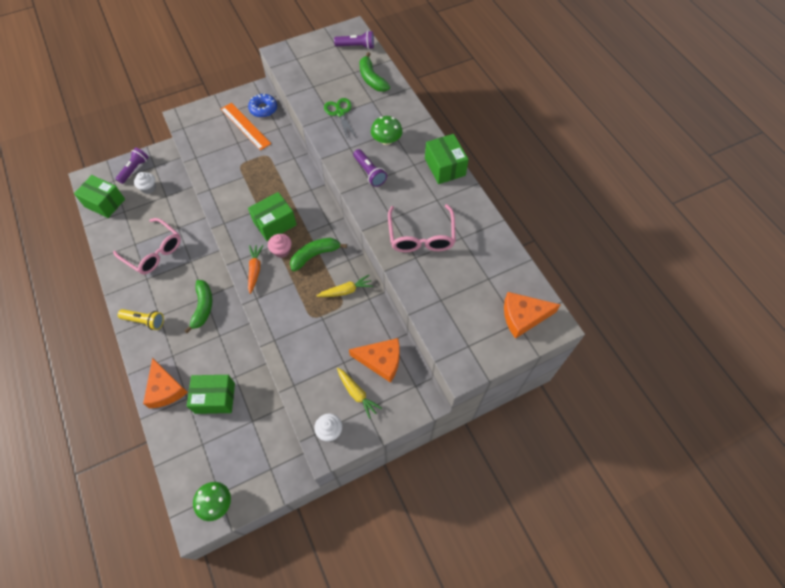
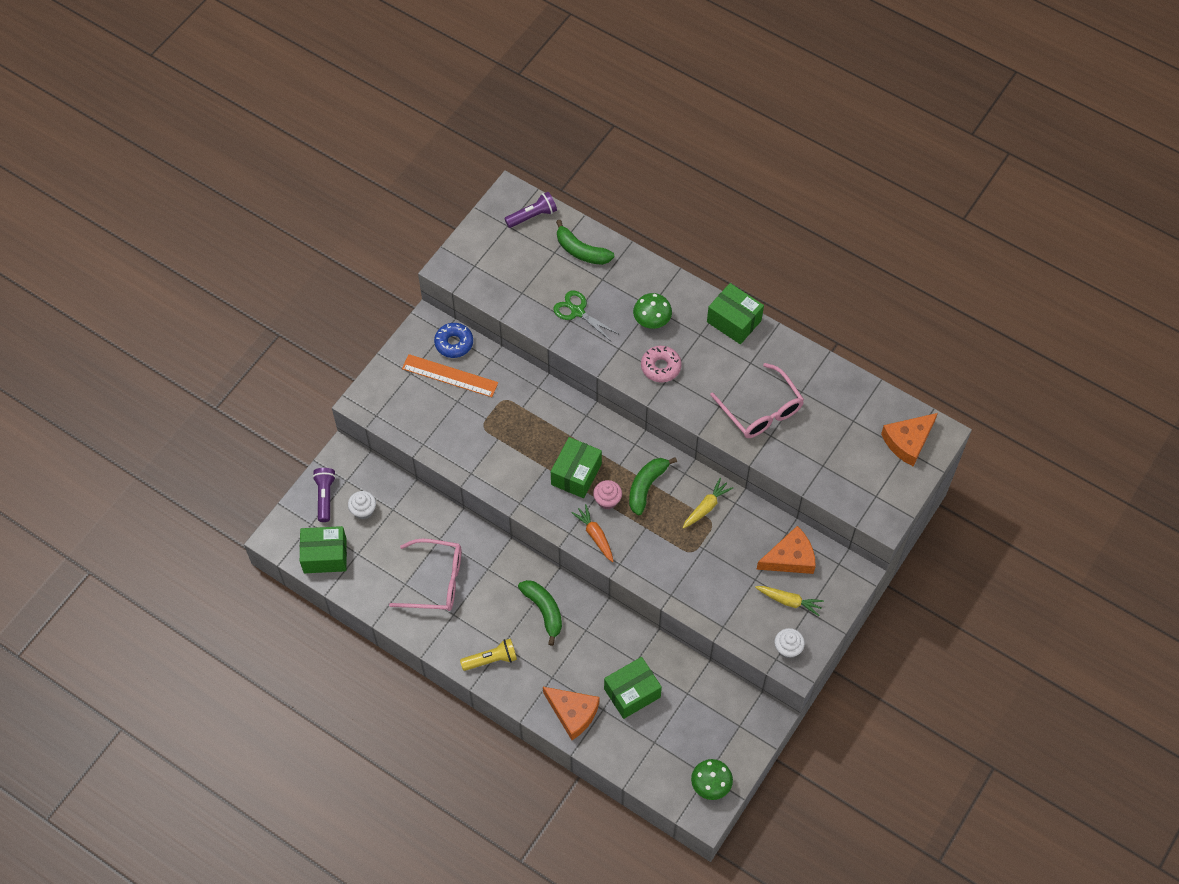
camera: 30 degrees left, 0 degrees up
purple flashlight [353,149,387,187] -> pink donut [641,346,681,382]

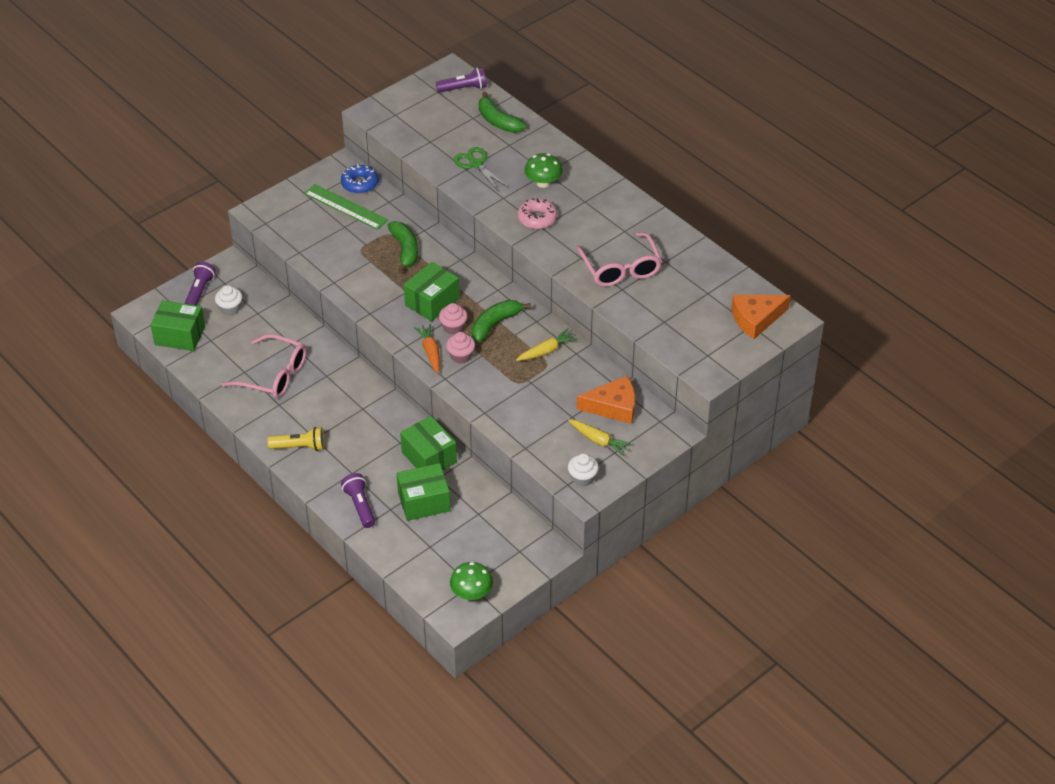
camera: 15 degrees right, 15 degrees down
orange ruler [402,354,498,397] -> green ruler [304,184,388,230]
green banana [518,580,562,646] -> green banana moved to [387,221,418,273]
orange cheese [543,687,599,740] -> purple flashlight [341,473,375,528]
green box [707,283,764,344] -> green box moved to [400,416,457,470]
none -> pink cupcake [446,332,475,364]

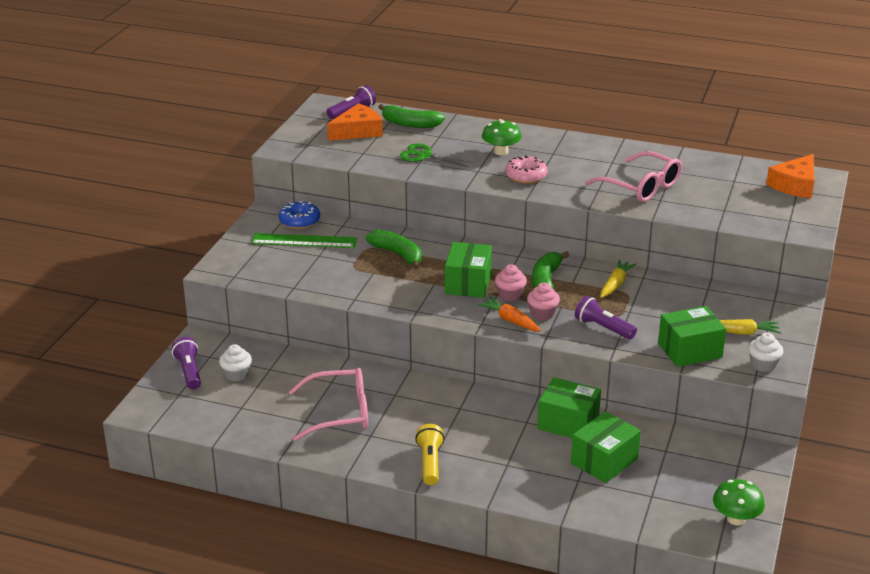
camera: 30 degrees left, 15 degrees down
green box [150,300,205,351] -> green box moved to [658,306,726,367]
yellow flashlight [267,427,325,451] -> yellow flashlight turned 60 degrees counterclockwise [415,424,444,485]
purple flashlight [341,473,375,528] -> purple flashlight moved to [575,296,637,339]
orange cheese [576,376,635,424] -> orange cheese moved to [327,103,383,141]

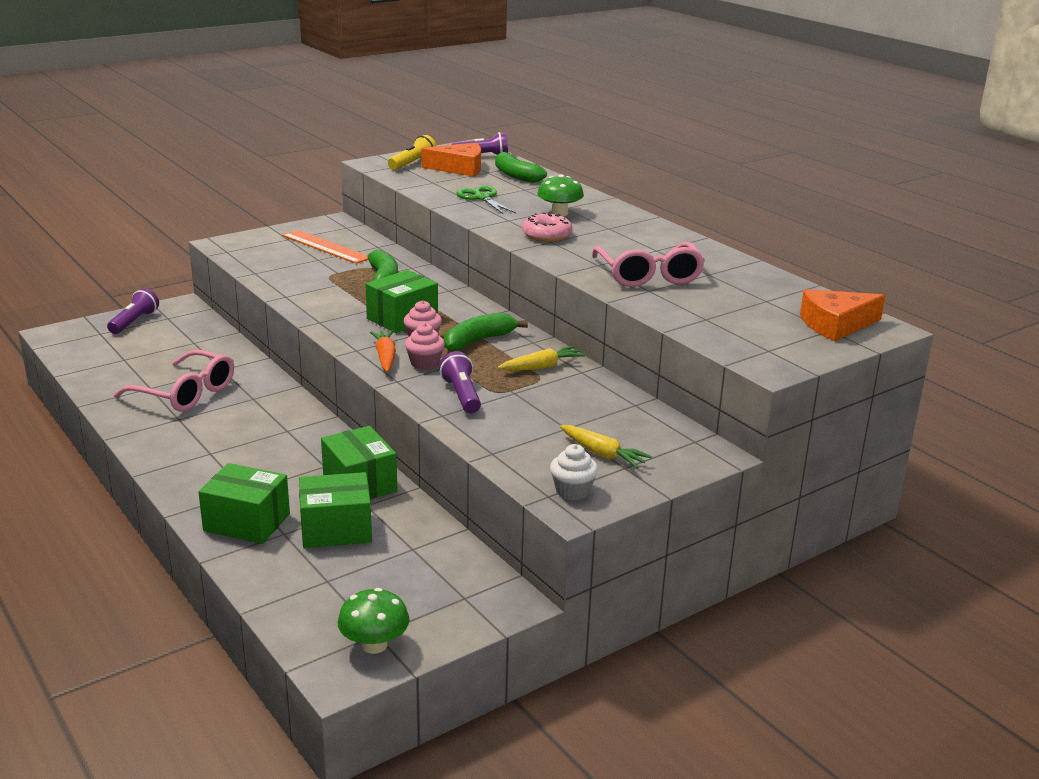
camera: 35 degrees right, 5 degrees down
white cupcake [219,344,252,382] -> none
green ruler [251,233,357,248] -> orange ruler [282,230,368,264]
blue donut [279,201,320,229] -> none
yellow flashlight [415,424,444,485] -> yellow flashlight moved to [388,135,437,170]
green box [658,306,726,367] -> green box moved to [198,463,290,544]

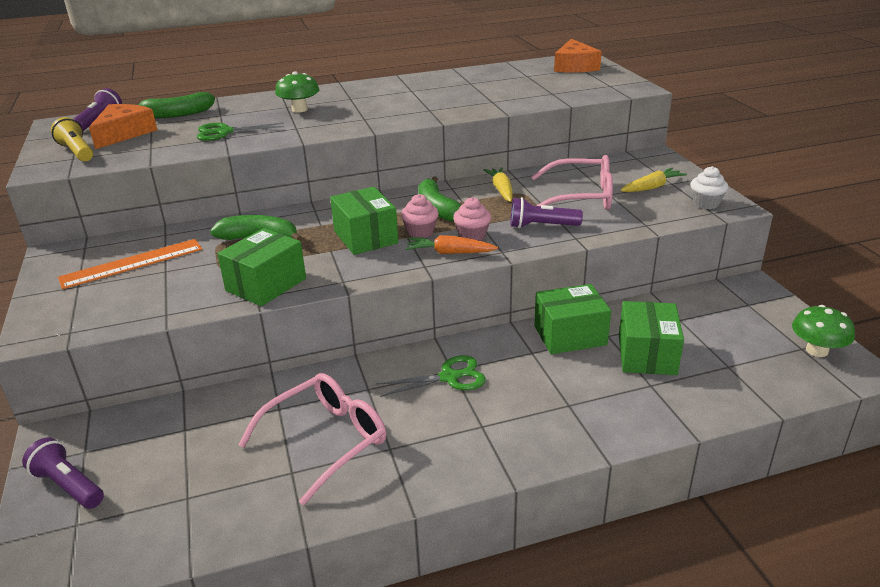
camera: 70 degrees left, 5 degrees up
green box [198,463,290,544] -> green box moved to [217,228,306,306]
pink donut [522,212,573,242] -> none
pink glasses [592,242,705,287] -> pink glasses moved to [532,155,613,210]
none -> green scissors [376,355,486,397]

